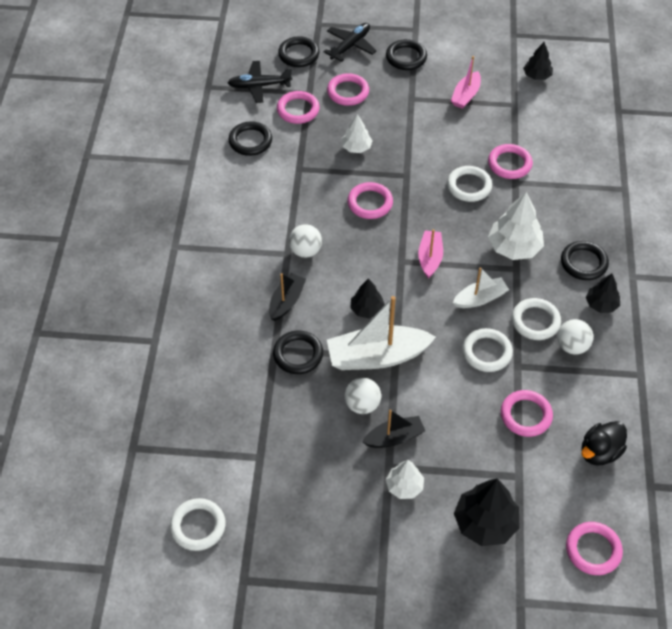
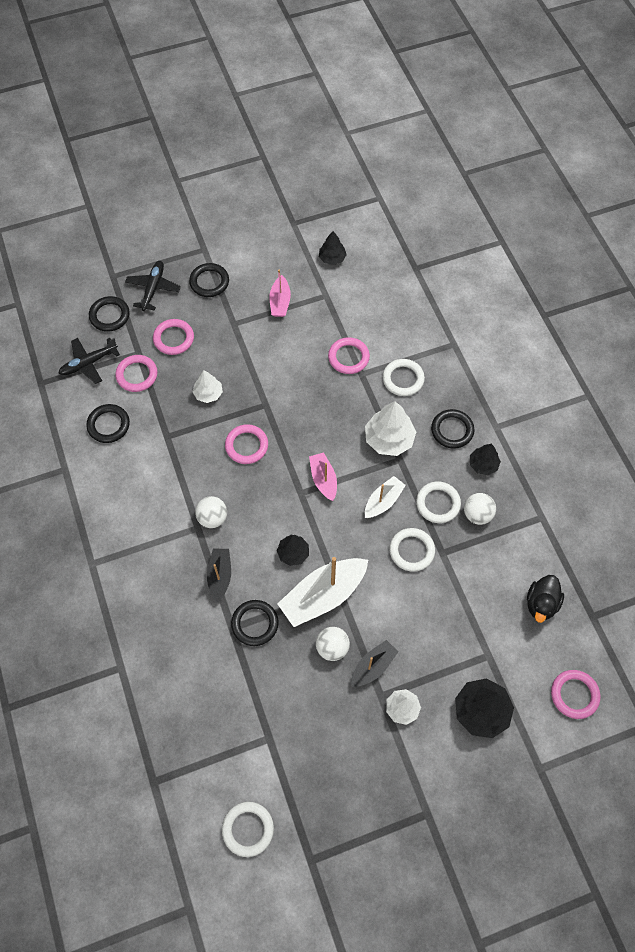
camera: 25 degrees left, 10 degrees up
white ring [447,166,492,202] -> white ring moved to [383,359,425,396]
pink ring [501,390,553,437] -> none

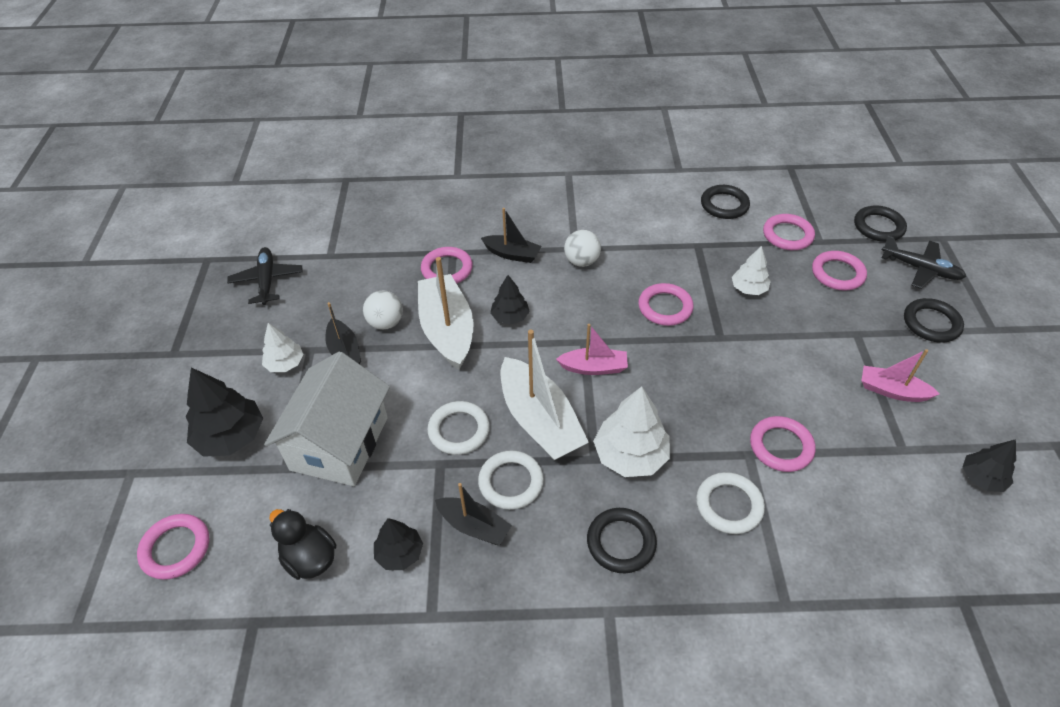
camera: 110 degrees right, 15 degrees down
black plane [58,338,120,384] -> black plane moved to [227,247,302,305]
white ring [222,802,274,857] -> none
black ring [231,600,279,646] -> pink ring [421,247,473,284]
white boat [365,476,406,518] -> white boat [501,329,589,460], size x1.77
white ball [464,493,496,525] -> black boat [435,483,512,545]
black tree [470,444,501,475] -> black tree moved to [374,518,423,570]
none -> white house [264,351,390,486]

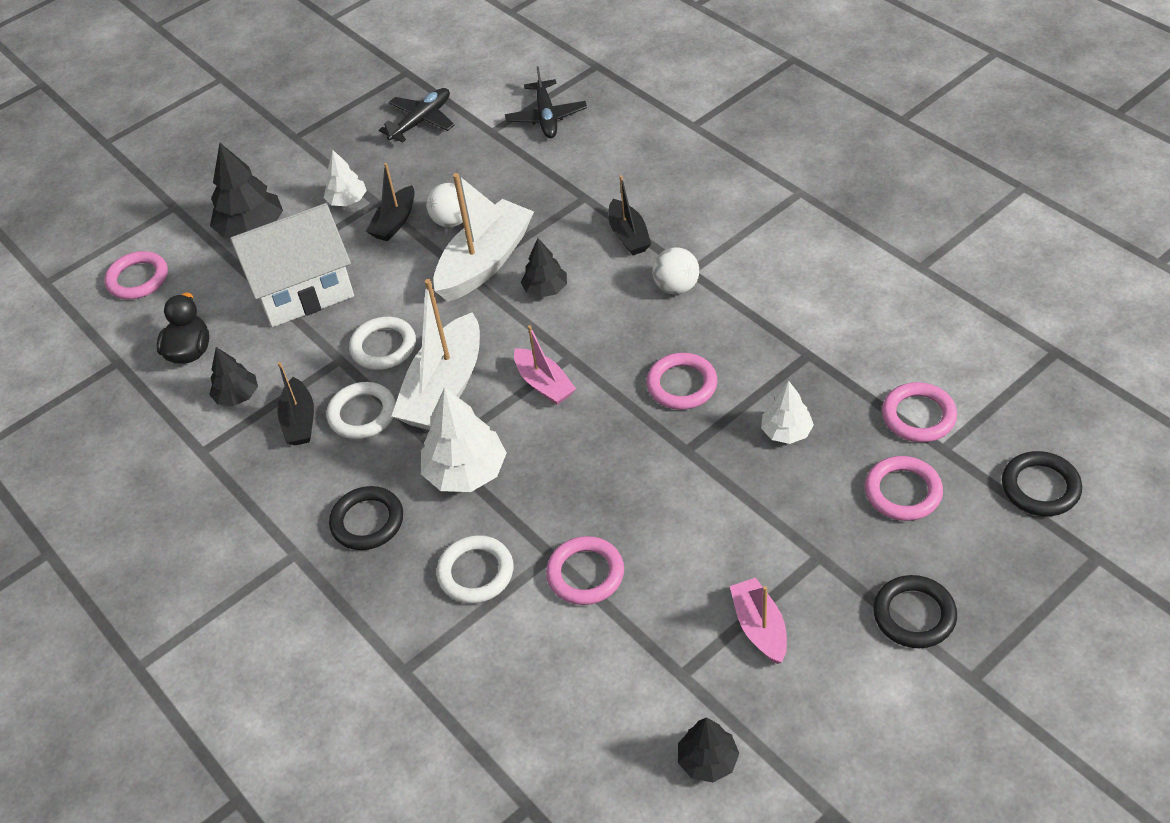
camera: 55 degrees right, 0 degrees up
pink ring [421,247,473,284] -> none
black ring [701,185,750,219] -> none
black plane [881,236,966,289] -> black plane moved to [505,66,587,138]

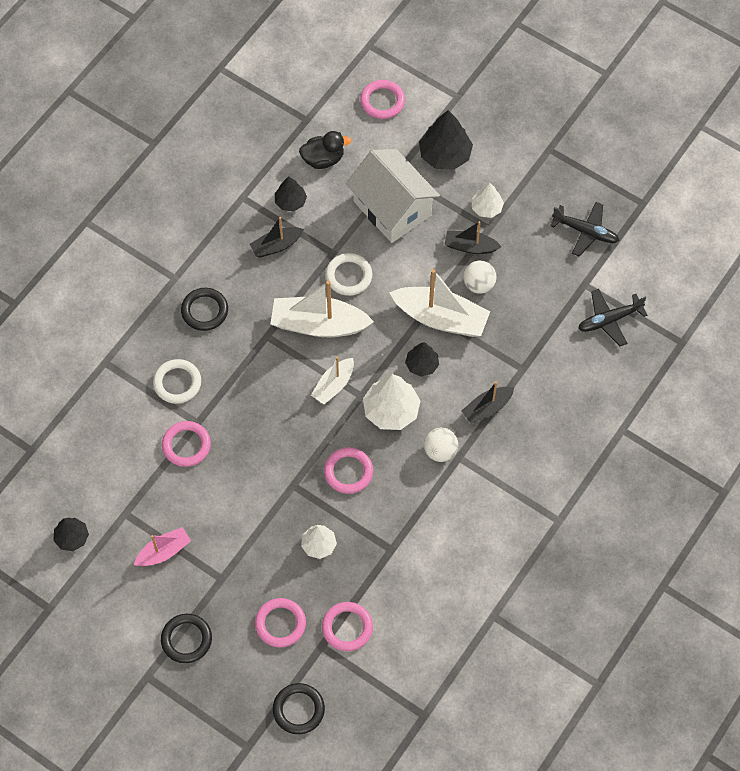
camera: 70 degrees right, 15 degrees up
white ring [326,382,396,439] -> none
white tree [421,387,507,492] -> white tree moved to [363,374,421,430]
pink boat [514,325,576,405] -> white boat [311,357,354,404]

